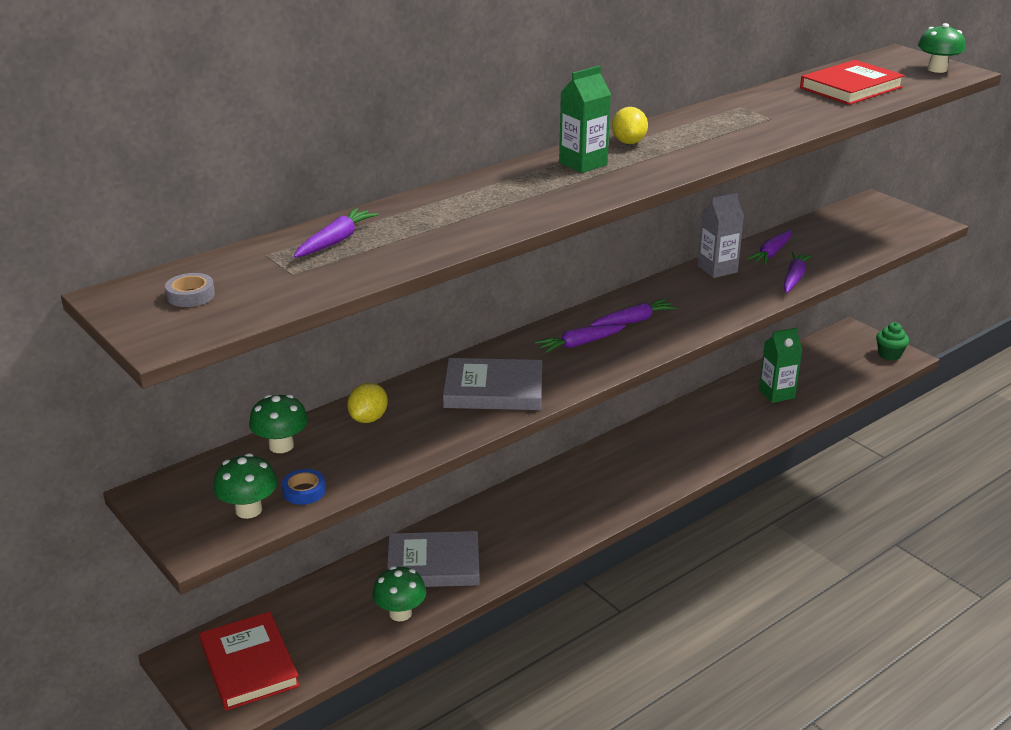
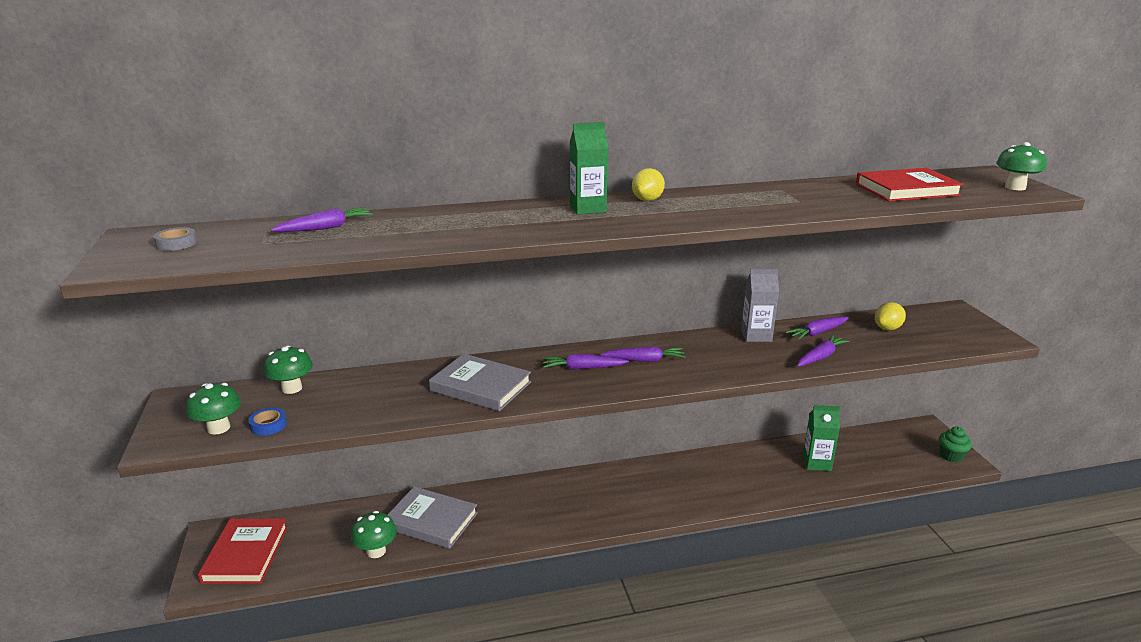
camera: 25 degrees right, 5 degrees down
yellow lemon [347,383,388,423] -> yellow lemon moved to [875,302,906,330]

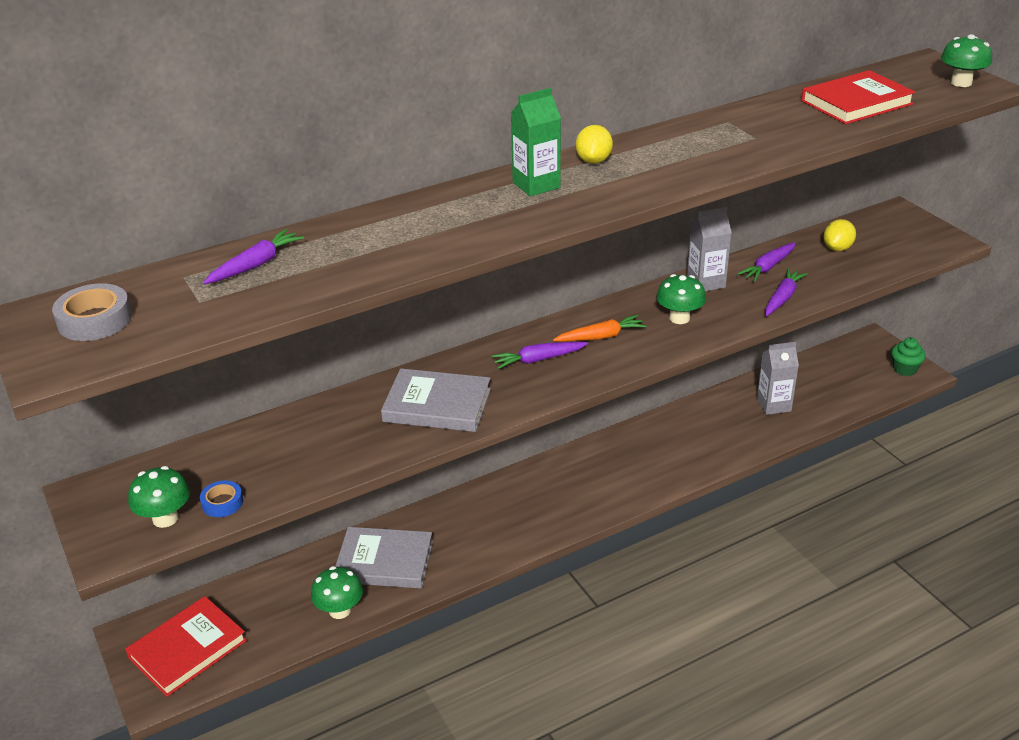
camera: 15 degrees left, 10 degrees up
grey tape [153,227,197,251] -> grey tape [52,283,132,341], size x1.58
red book [198,518,288,584] -> red book turned 60 degrees clockwise [125,596,247,697]
green mushroom [264,345,313,394] -> green mushroom moved to [657,274,706,324]
purple carrot [600,346,686,362] -> orange carrot [553,315,647,342]
green carton [803,405,840,471] -> grey carton [757,342,799,415]

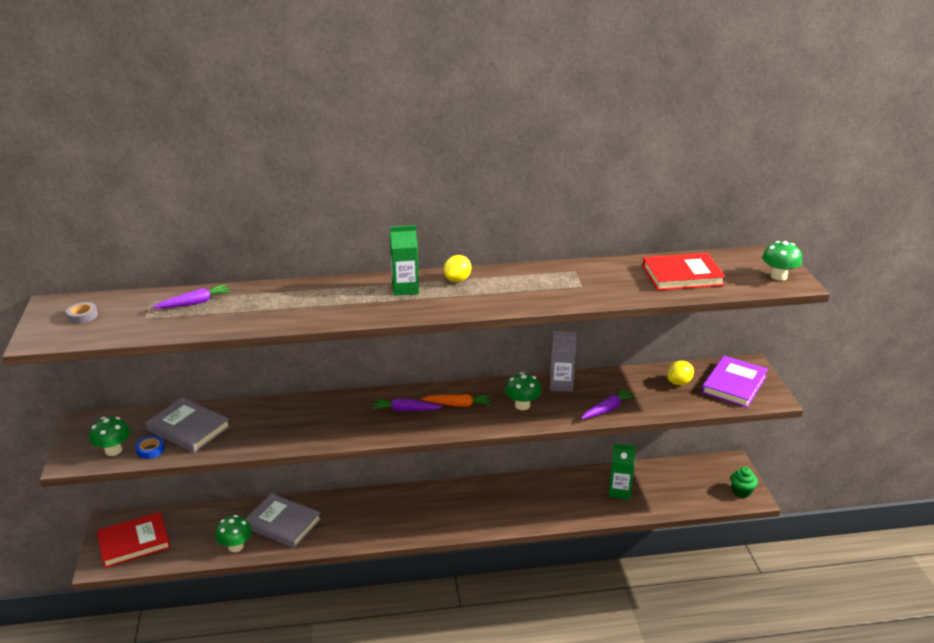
camera: 20 degrees right, 5 degrees down
grey tape [52,283,132,341] -> grey tape [66,302,98,324], size x0.63
grey book [381,368,491,432] -> grey book moved to [145,398,231,453]
purple carrot [738,242,796,282] -> none
grey carton [757,342,799,415] -> green carton [609,444,636,500]
none -> purple book [702,356,768,408]

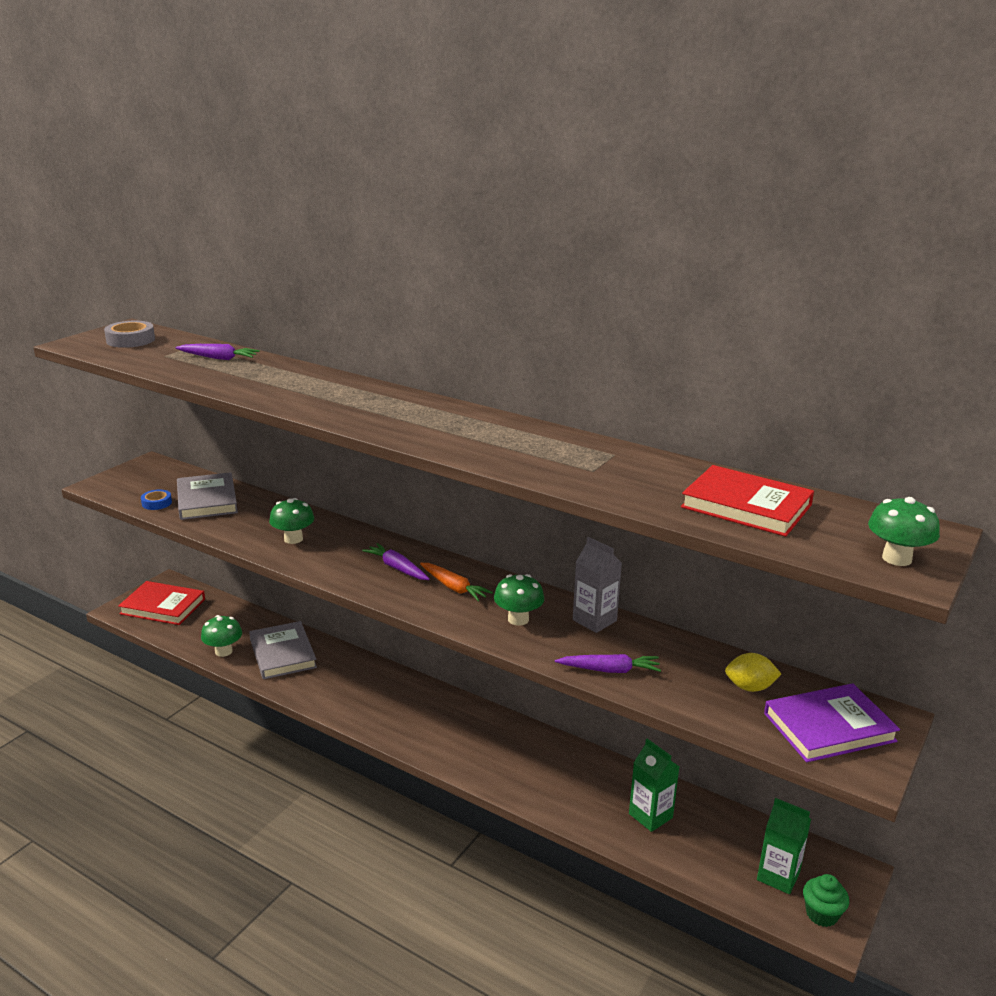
camera: 40 degrees right, 5 degrees down
grey tape [66,302,98,324] -> grey tape [104,321,155,348], size x1.58
green mushroom [89,417,130,456] -> green mushroom moved to [269,498,314,544]
green carton [390,225,419,296] -> green carton moved to [757,798,811,894]
yellow lemon [444,255,471,282] -> none

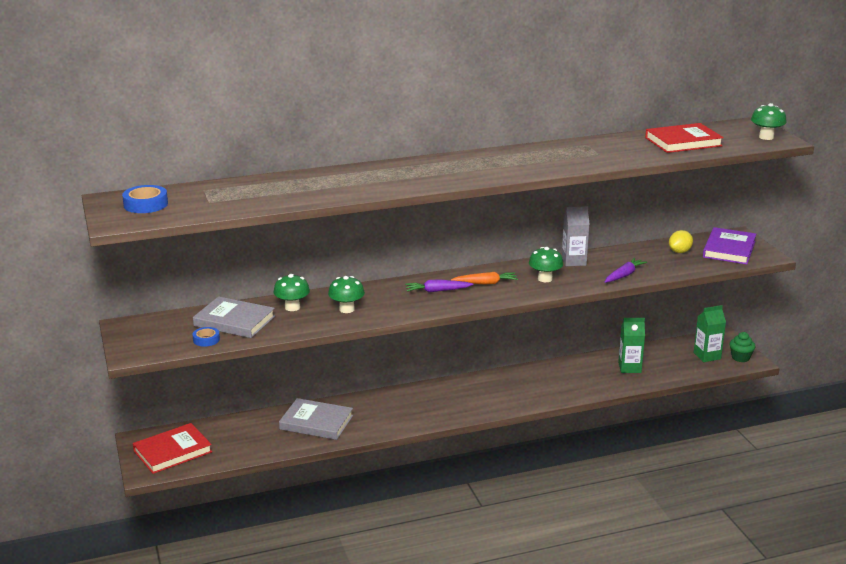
camera: 50 degrees left, 0 degrees up
grey tape [104,321,155,348] -> blue tape [122,185,168,213]
purple carrot [175,344,260,360] -> none
green mushroom [201,615,242,657] -> green mushroom moved to [273,274,310,311]

